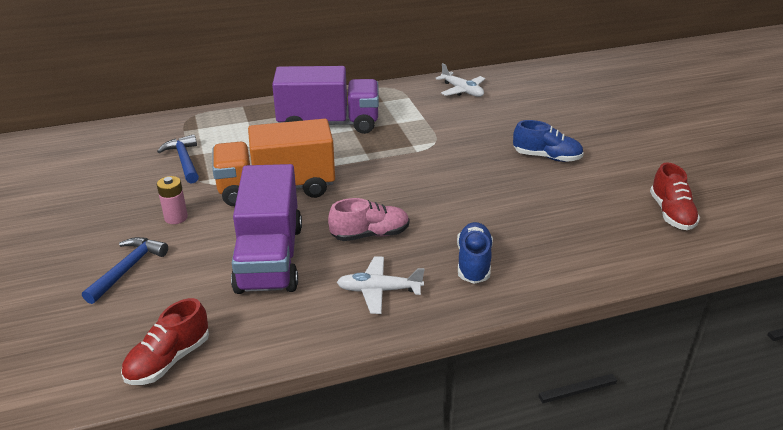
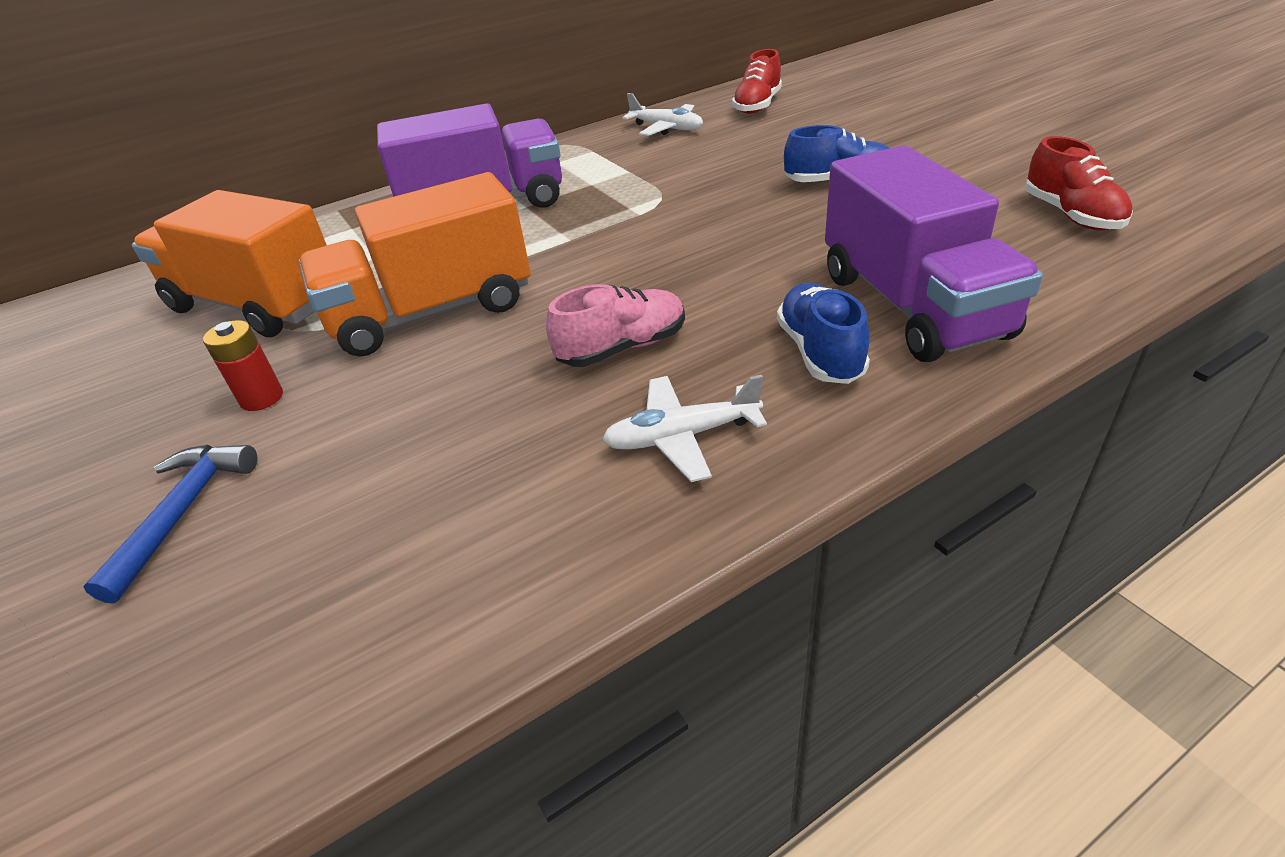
camera: 10 degrees left, 5 degrees up
red shoe [121,298,209,385] -> red shoe moved to [732,49,782,114]
blue hammer [157,134,199,184] -> orange truck [132,190,327,337]
pink battery [157,176,188,224] -> red battery [203,320,283,411]
purple truck [231,164,302,294] -> purple truck moved to [825,145,1043,362]

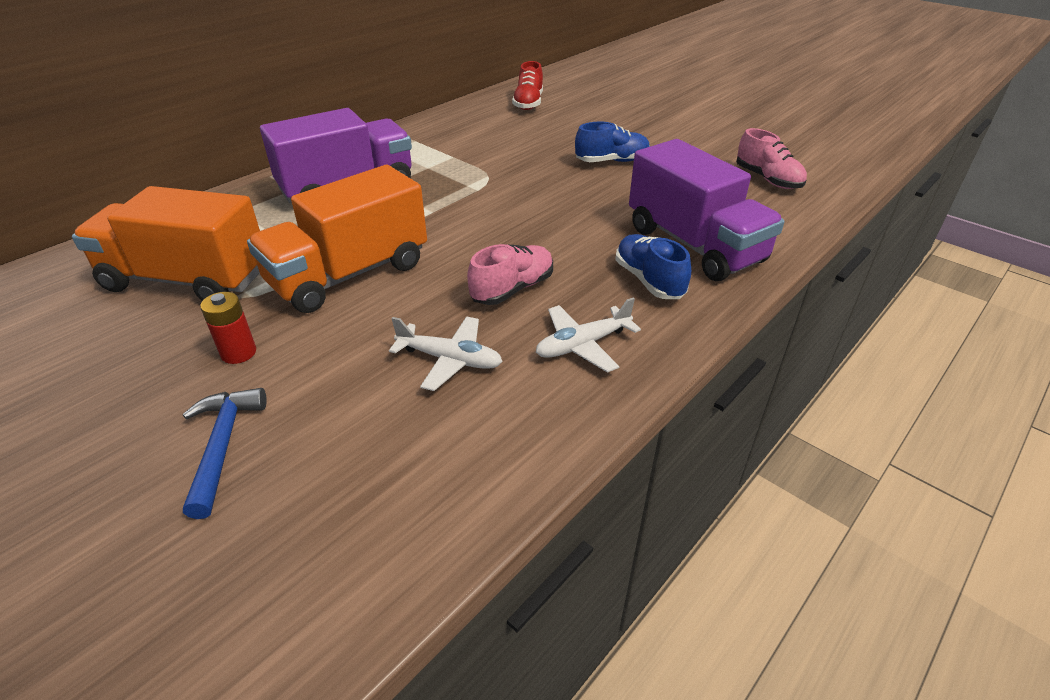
camera: 20 degrees left, 0 degrees up
white plane [622,93,703,136] -> white plane moved to [389,316,503,391]
red shoe [1025,136,1133,230] -> pink shoe [736,128,807,189]

